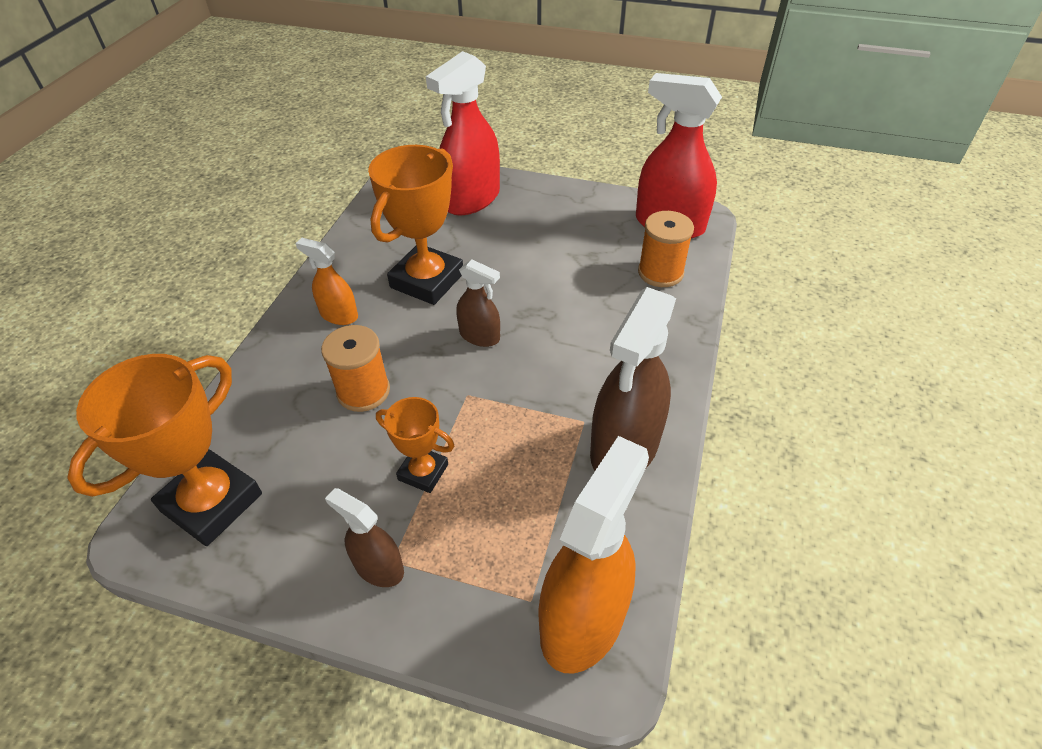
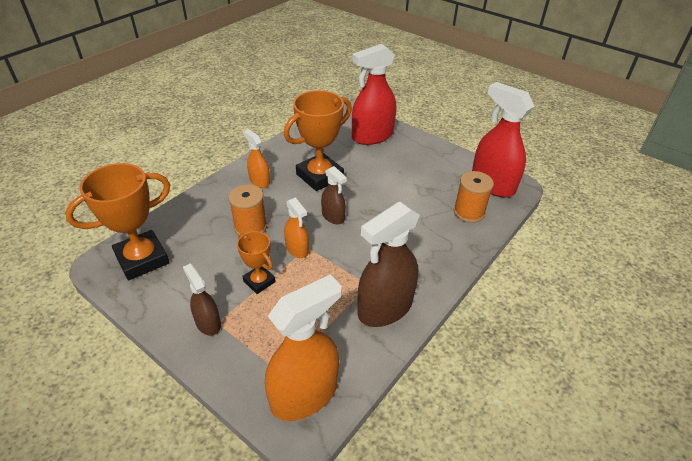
camera: 20 degrees right, 5 degrees down
none -> orange spray bottle [284,197,309,258]

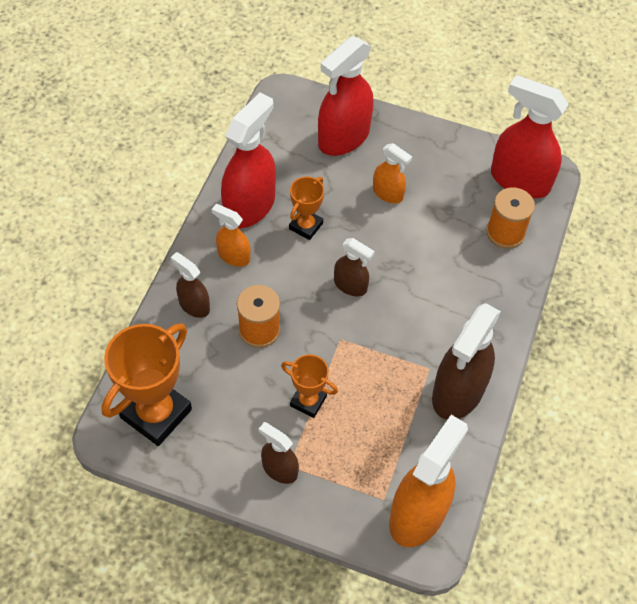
camera: 20 degrees left, 15 degrees up
orange trophy [284,90,352,191] -> orange trophy [289,177,324,240], size x0.54
orange spray bottle [284,197,309,258] -> orange spray bottle moved to [373,143,412,203]
none -> brown spray bottle [171,252,210,318]
none -> red spray bottle [221,92,276,228]

